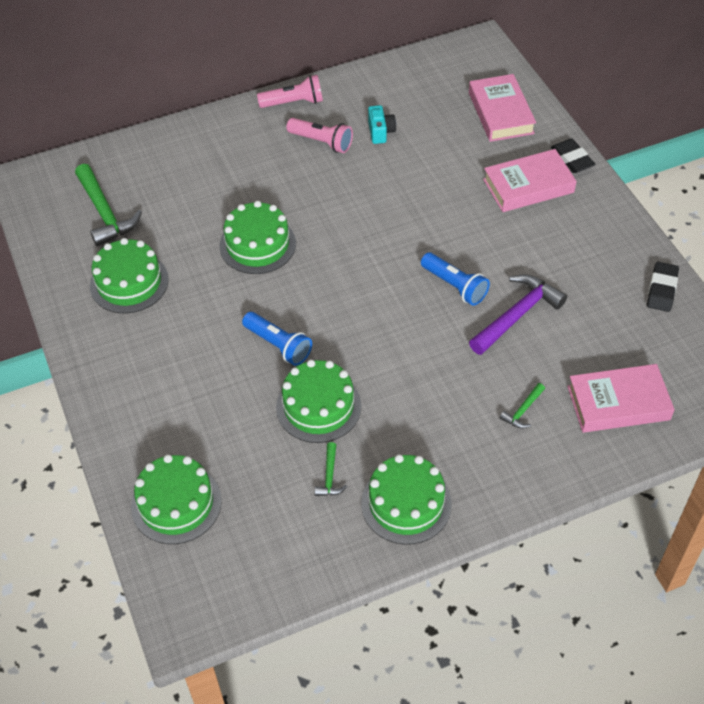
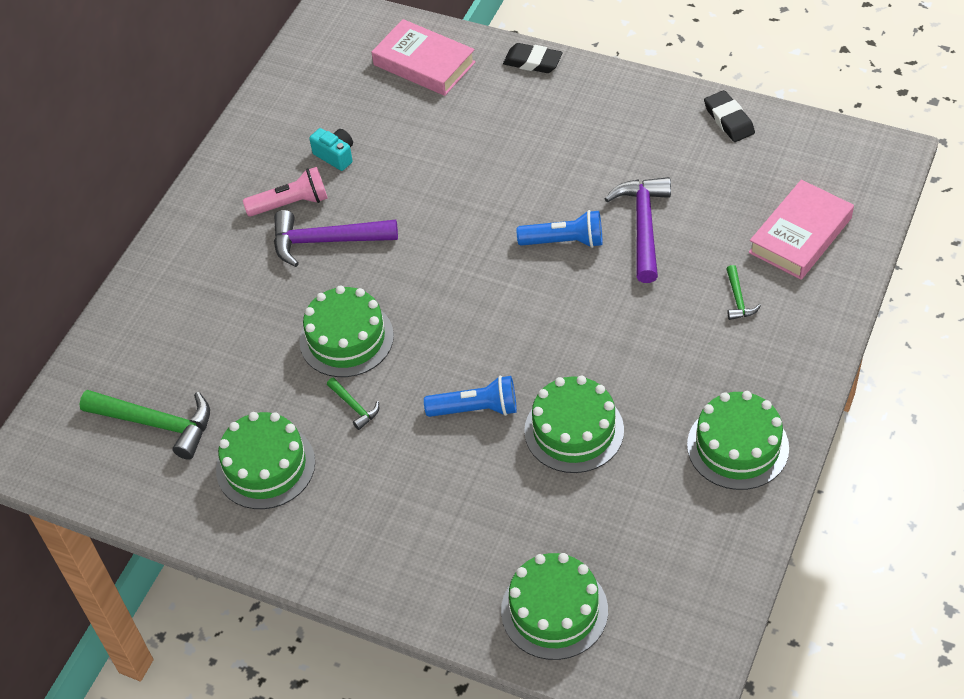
camera: 40 degrees left, 0 degrees up
pink flashlight [257,75,323,108] -> none
green hammer [315,442,347,496] -> green hammer moved to [327,378,379,430]
pink book [483,149,577,212] -> none
none -> purple hammer [274,210,398,267]

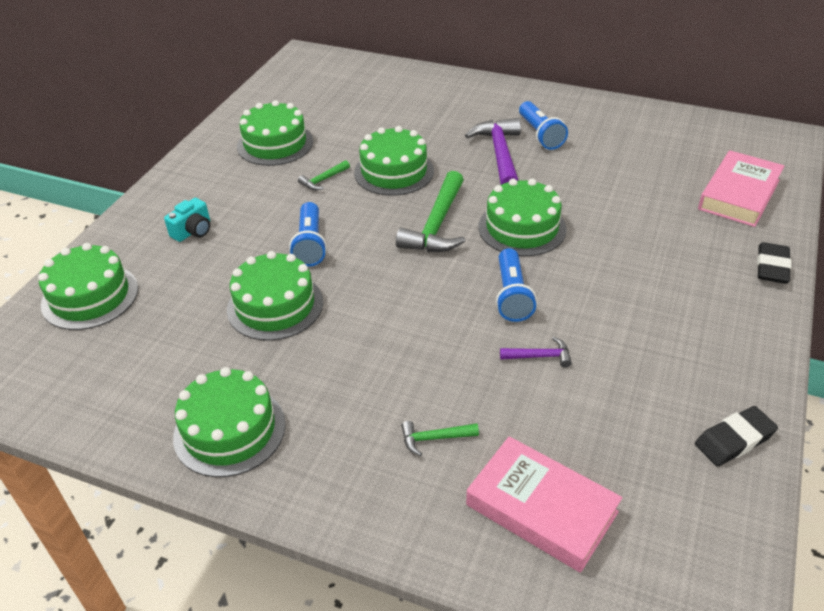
camera: 85 degrees right, 10 degrees down
green hammer [80,390,210,460] -> green hammer moved to [396,171,465,252]
pink flashlight [243,167,328,216] -> blue flashlight [519,101,568,150]
turquoise camera [309,128,353,171] -> turquoise camera moved to [164,198,210,242]
purple hammer [604,177,671,283] -> purple hammer [500,337,572,368], size x0.48
none -> green cake [479,179,567,256]

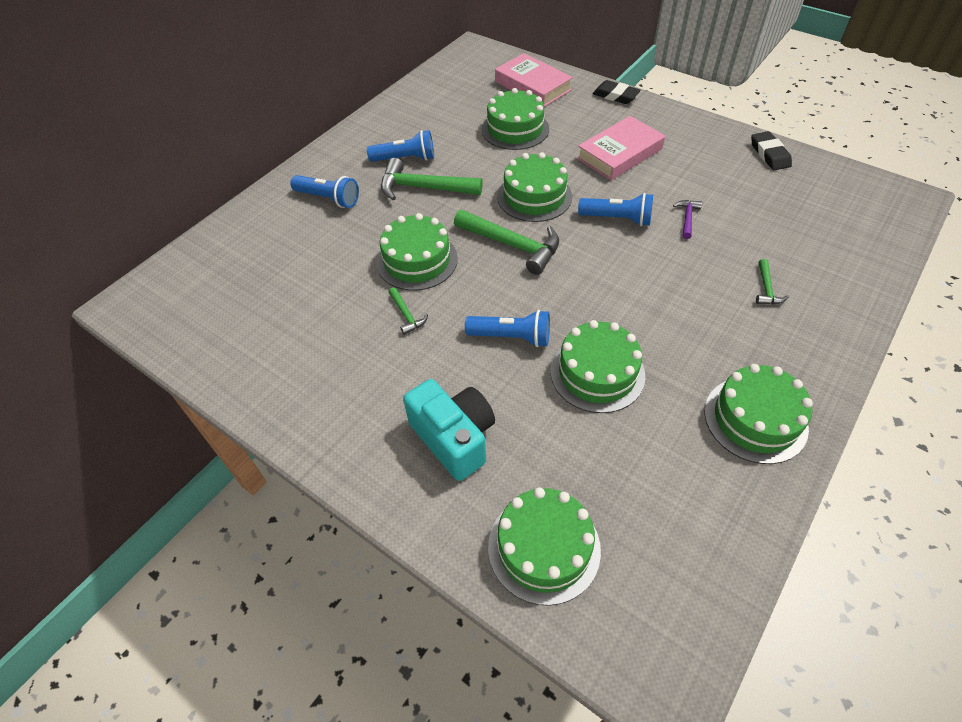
camera: 75 degrees left, 10 degrees up
turquoise camera [164,198,210,242] -> turquoise camera [403,379,495,481], size x1.81
green cake [237,100,313,166] -> green cake moved to [482,88,549,150]
purple hammer [465,118,521,185] -> green hammer [381,158,483,200]
pink book [466,436,622,573] -> pink book moved to [577,116,665,180]
none -> blue flashlight [290,175,359,208]

